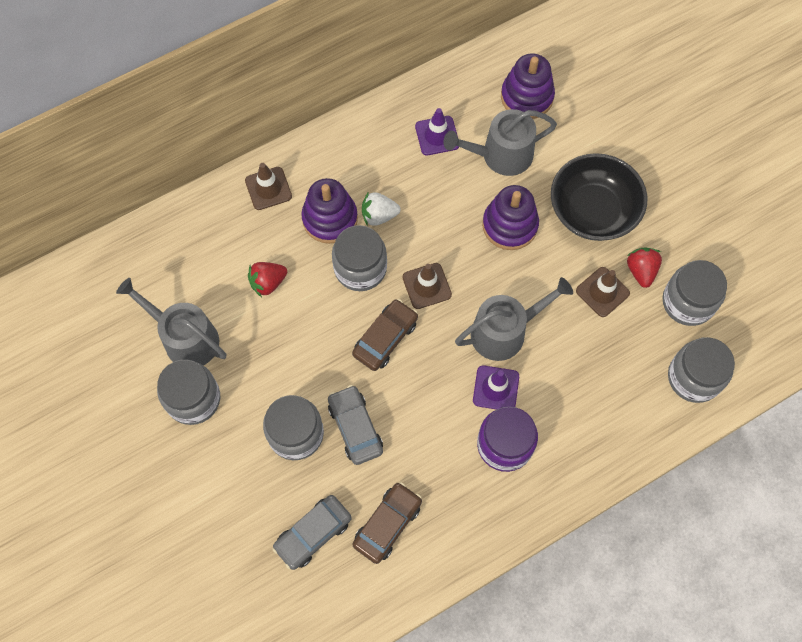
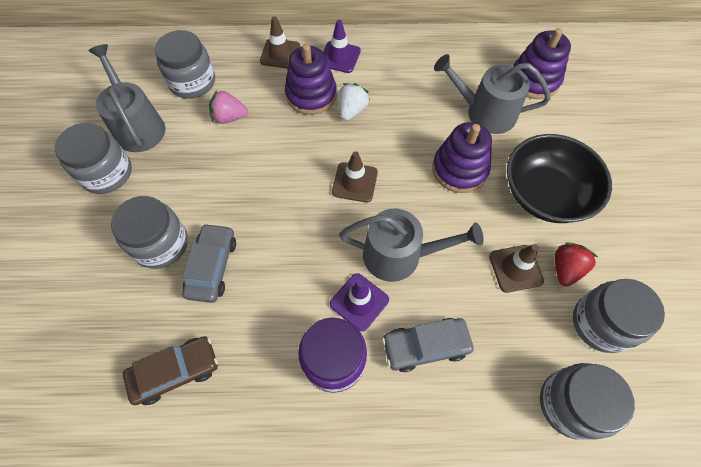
camera: 30 degrees right, 5 degrees down
red strawberry [248,262,287,297] -> pink strawberry [209,90,248,124]
grey car [272,495,352,570] -> grey car moved to [382,318,474,372]
grey jar [332,225,387,291] -> grey jar moved to [155,30,215,99]
brown car [352,299,418,371] -> none
white strawberry [362,192,401,226] -> white strawberry turned 90 degrees clockwise [338,83,370,121]
purple traffic cone [415,108,459,155] -> purple traffic cone moved to [323,20,361,73]

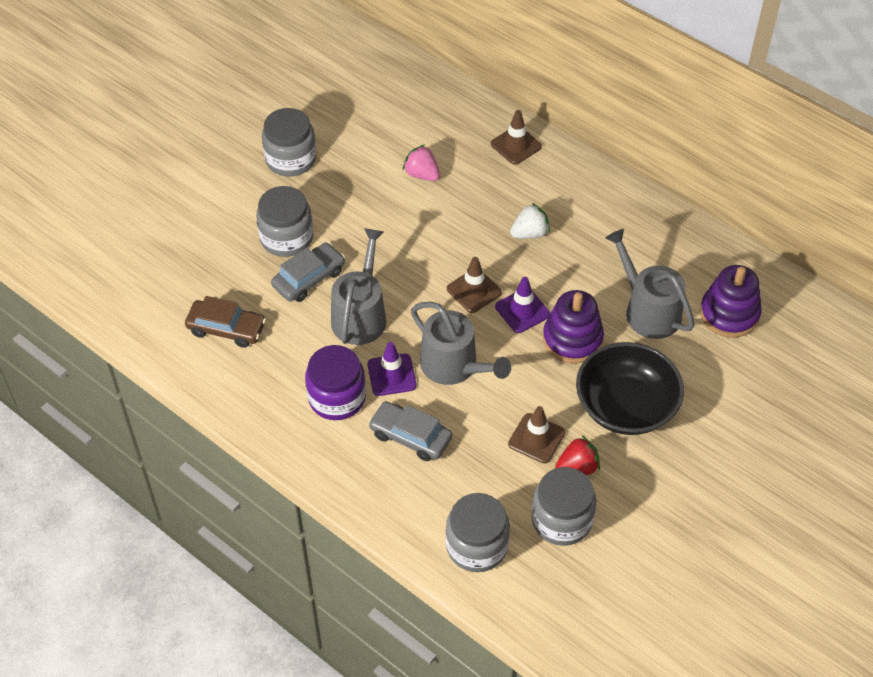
camera: 40 degrees right, 10 degrees down
grey watering can [88,44,165,152] -> grey watering can moved to [331,228,386,345]
grey jar [155,30,215,99] -> none
purple stacking toy [285,44,337,115] -> none
purple traffic cone [323,20,361,73] -> purple traffic cone moved to [495,277,550,333]

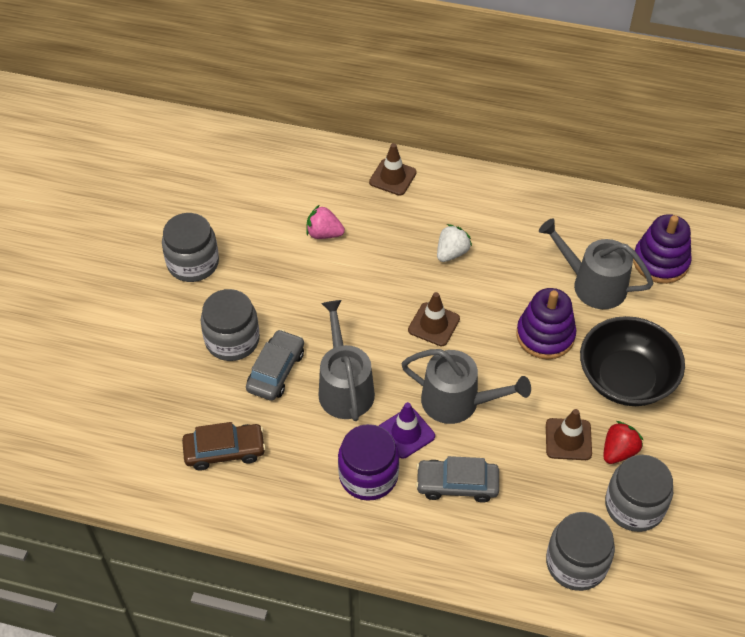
camera: 25 degrees left, 0 degrees up
purple traffic cone [495,277,550,333] -> none

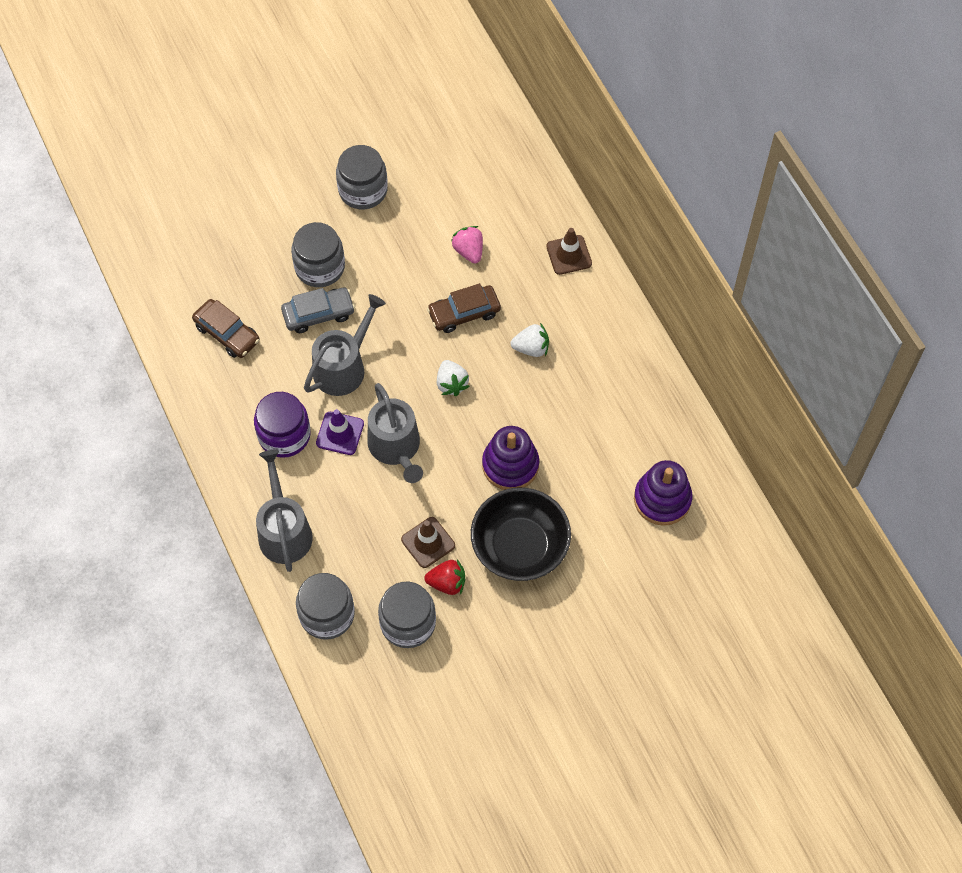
camera: 50 degrees right, 10 degrees up
brown traffic cone [408,292,460,346] -> white strawberry [437,360,470,396]
grey car [416,456,499,503] -> none
grey watering can [539,218,654,309] -> grey watering can moved to [256,450,313,572]
none -> brown car [427,283,501,333]

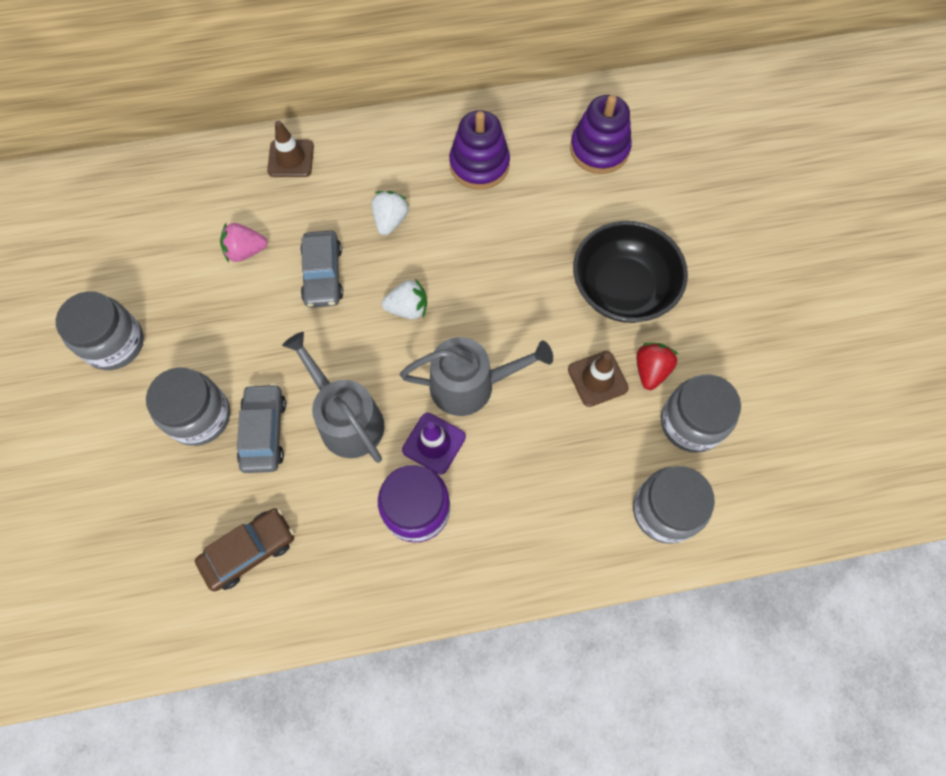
camera: 75 degrees left, 5 degrees up
grey watering can [256,450,313,572] -> none
brown car [427,283,501,333] -> grey car [300,230,343,308]
purple stacking toy [482,426,539,490] -> purple stacking toy moved to [449,110,510,190]

